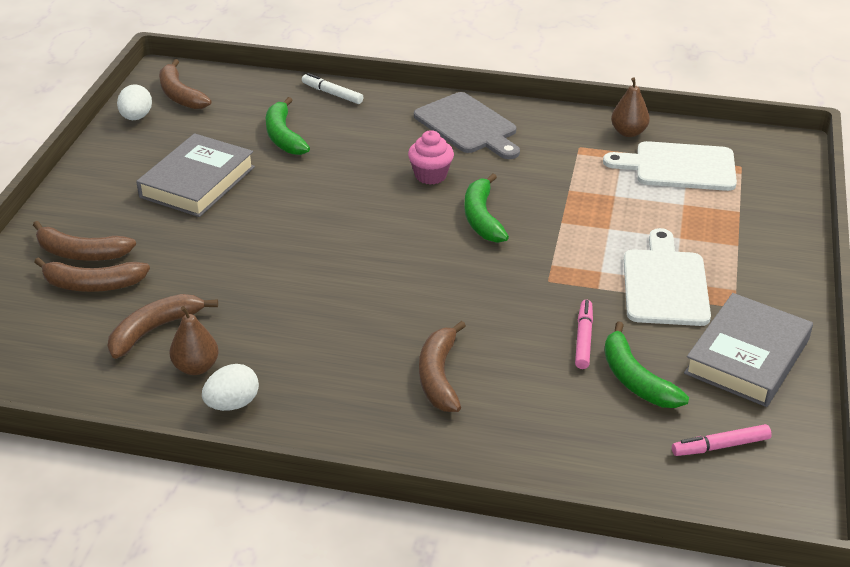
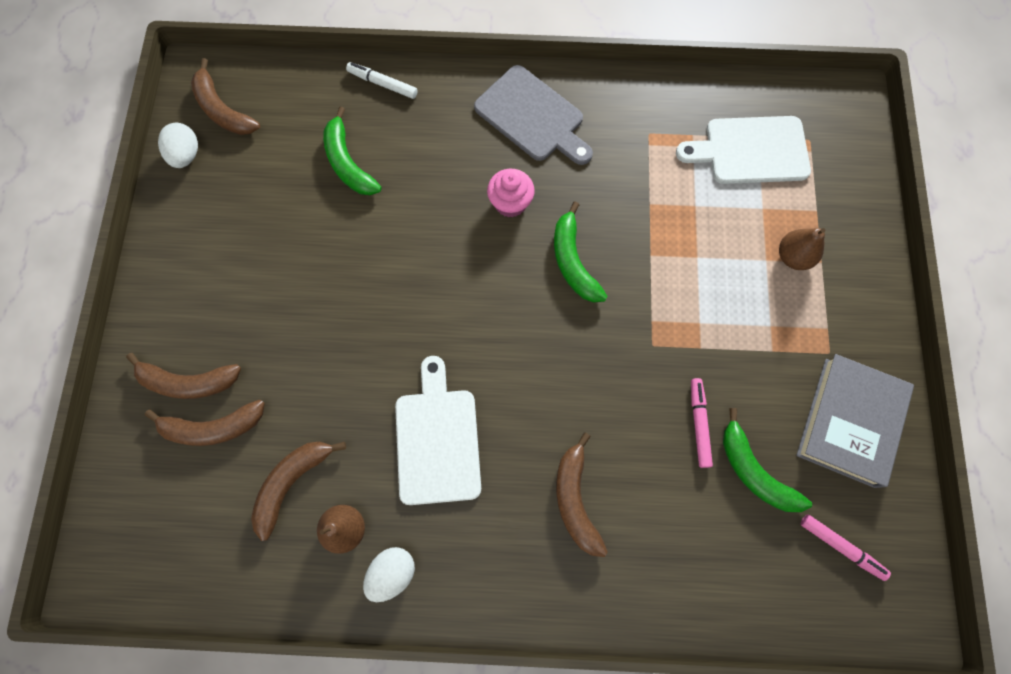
camera: 10 degrees left, 35 degrees up
grey book [136,133,255,217] -> none
brown pear [611,77,650,137] -> brown pear moved to [779,228,825,270]
white cutting board [624,228,711,326] -> white cutting board moved to [395,356,481,505]
pink marker [672,424,772,456] -> pink marker turned 120 degrees counterclockwise [800,514,891,581]

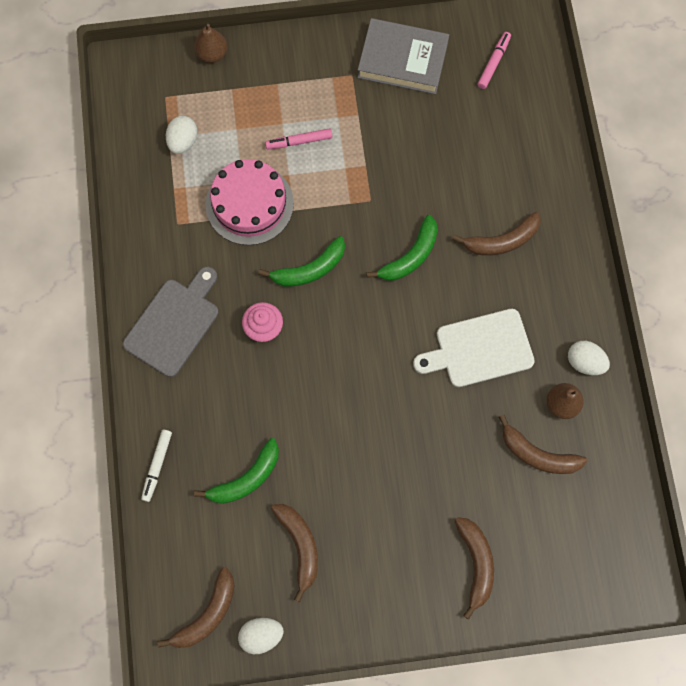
camera: 100 degrees left, 0 degrees up
brown banana [144,400,265,446] -> brown banana moved to [271,504,318,602]
white cutting board [676,116,811,184] -> white egg [166,116,197,154]
pink marker [691,378,713,468] -> pink marker moved to [265,128,332,149]
green banana [723,408,812,512] -> green banana moved to [367,215,438,281]
brown pear [779,228,825,270] -> brown pear moved to [194,24,227,63]
none -> pink cake [206,159,294,245]

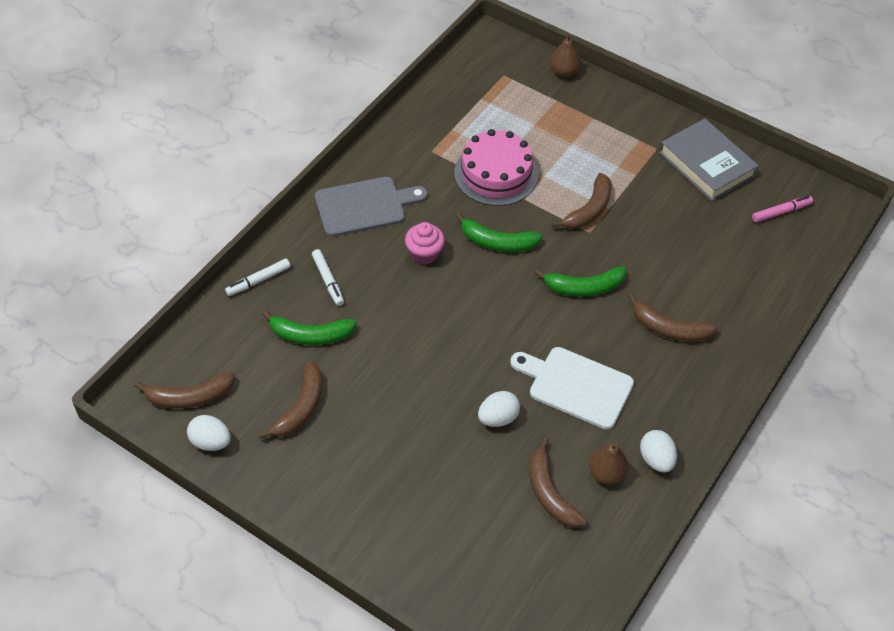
camera: 40 degrees right, 20 degrees down
white egg [166,116,197,154] -> white egg moved to [478,391,520,427]
pink marker [265,128,332,149] -> none
brown banana [455,517,494,619] -> brown banana moved to [552,173,612,229]
none -> white marker [312,249,344,306]

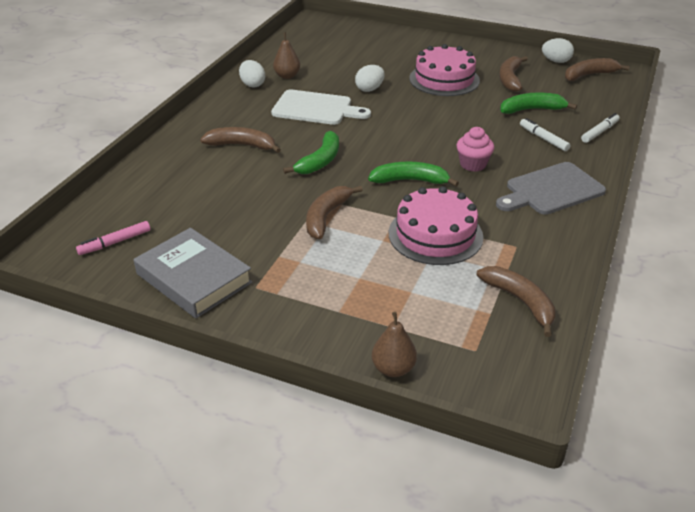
camera: 170 degrees right, 15 degrees down
brown banana [529,437,587,528] -> brown banana moved to [476,266,556,337]
green banana [534,266,626,297] -> green banana turned 135 degrees clockwise [283,131,339,174]
none -> pink cake [409,44,480,96]

